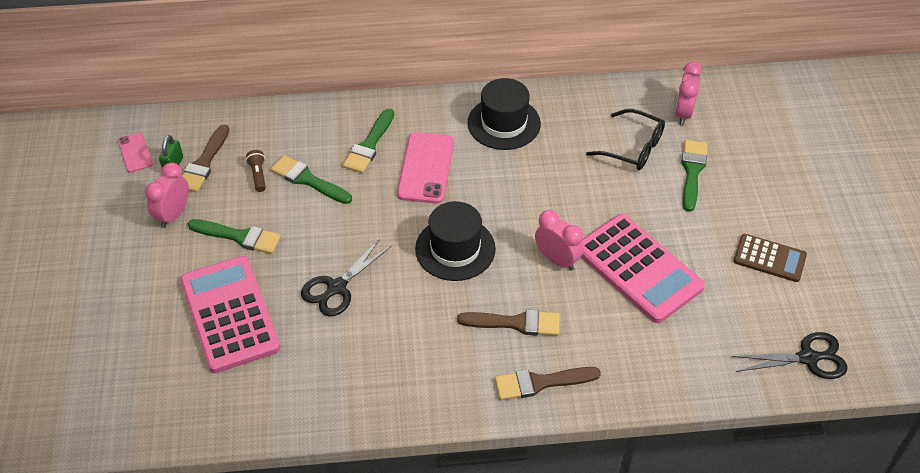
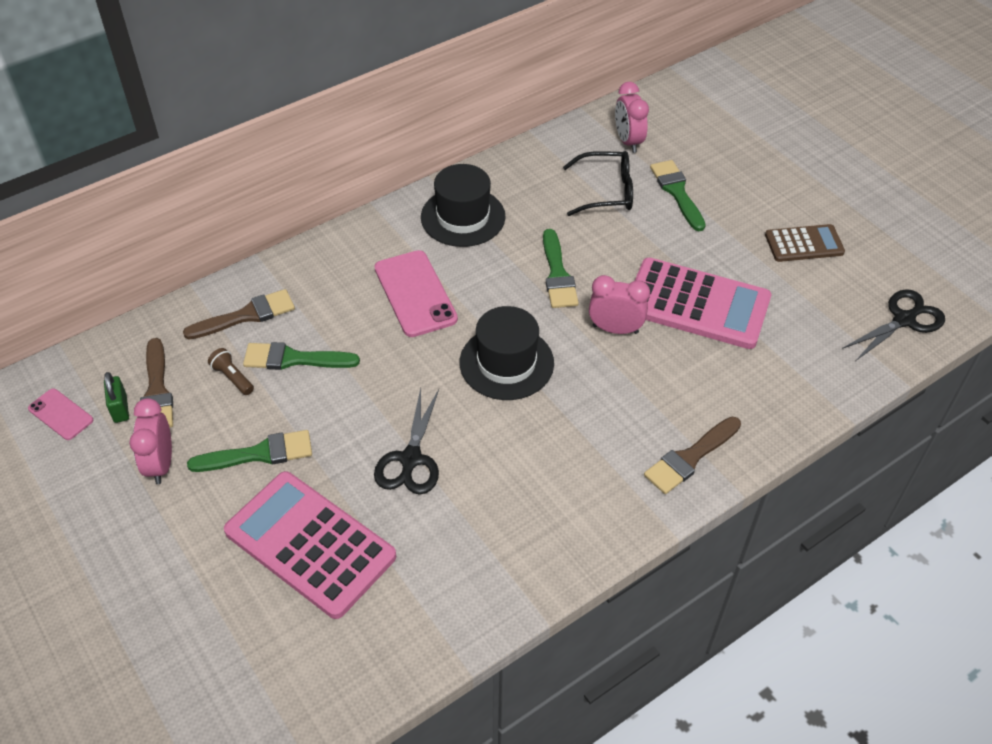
camera: 30 degrees left, 0 degrees up
green brush [343,108,394,173] -> green brush moved to [543,229,579,308]
brown brush [457,310,560,336] -> brown brush moved to [183,289,295,339]

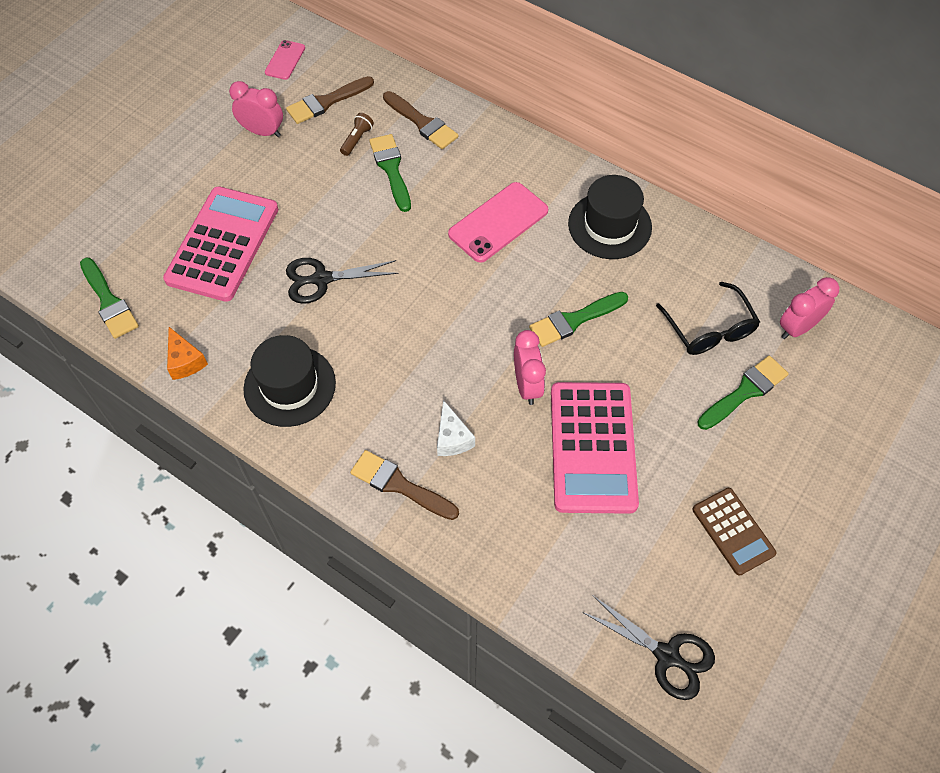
camera: 70 degrees right, 10 degrees up
green padlock [104,372,129,423] -> none
pink clock [129,398,172,484] -> pink clock turned 45 degrees clockwise [229,81,283,137]
green brush [187,430,312,472] -> green brush moved to [80,258,139,339]
black hat [460,306,554,400] -> black hat moved to [243,335,336,427]
none -> orange cheese [167,327,208,380]
none -> white cheese [437,400,475,456]

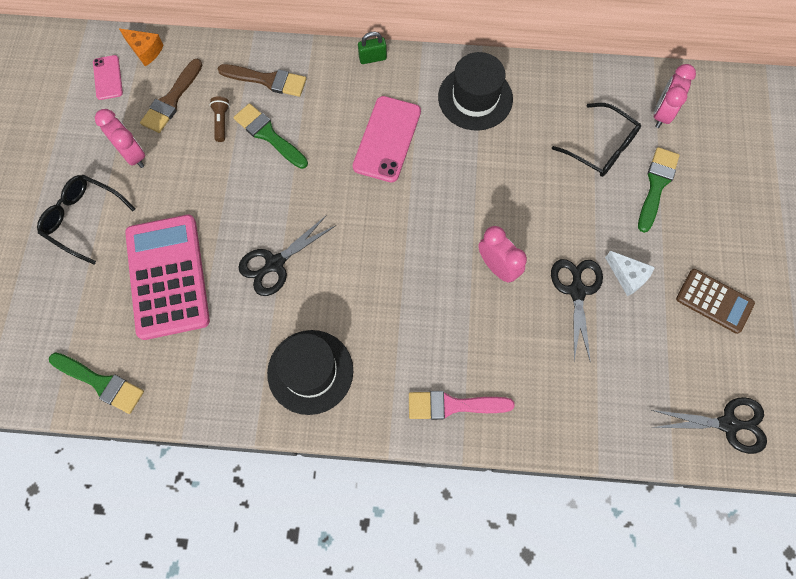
camera: 30 degrees left, 10 degrees up
orange cheese [167,327,208,380] -> orange cheese moved to [119,28,164,66]
pink clock [229,81,283,137] -> pink clock turned 60 degrees clockwise [95,109,145,168]
brown brush [350,450,459,520] -> pink brush [409,391,515,420]
white cheese [437,400,475,456] -> white cheese moved to [605,251,655,296]
green brush [529,292,628,347] -> none
pink calculator [551,382,639,514] -> black scissors [551,259,603,363]
none -> black glasses [37,175,135,264]
none -> green padlock [358,32,387,64]

